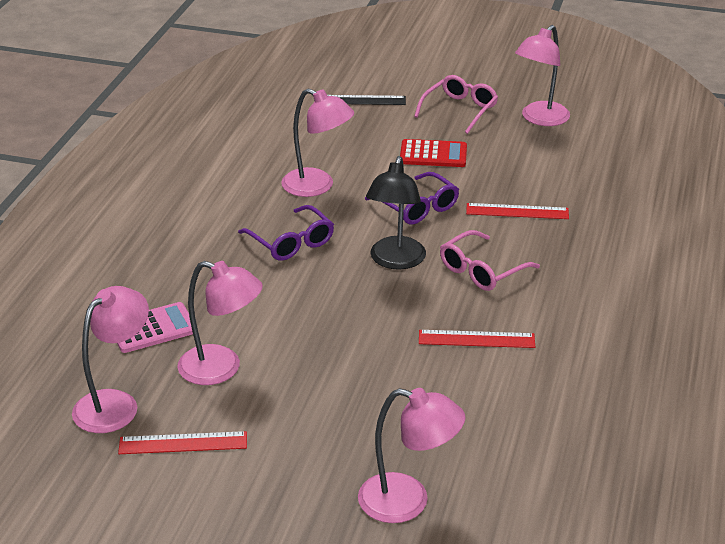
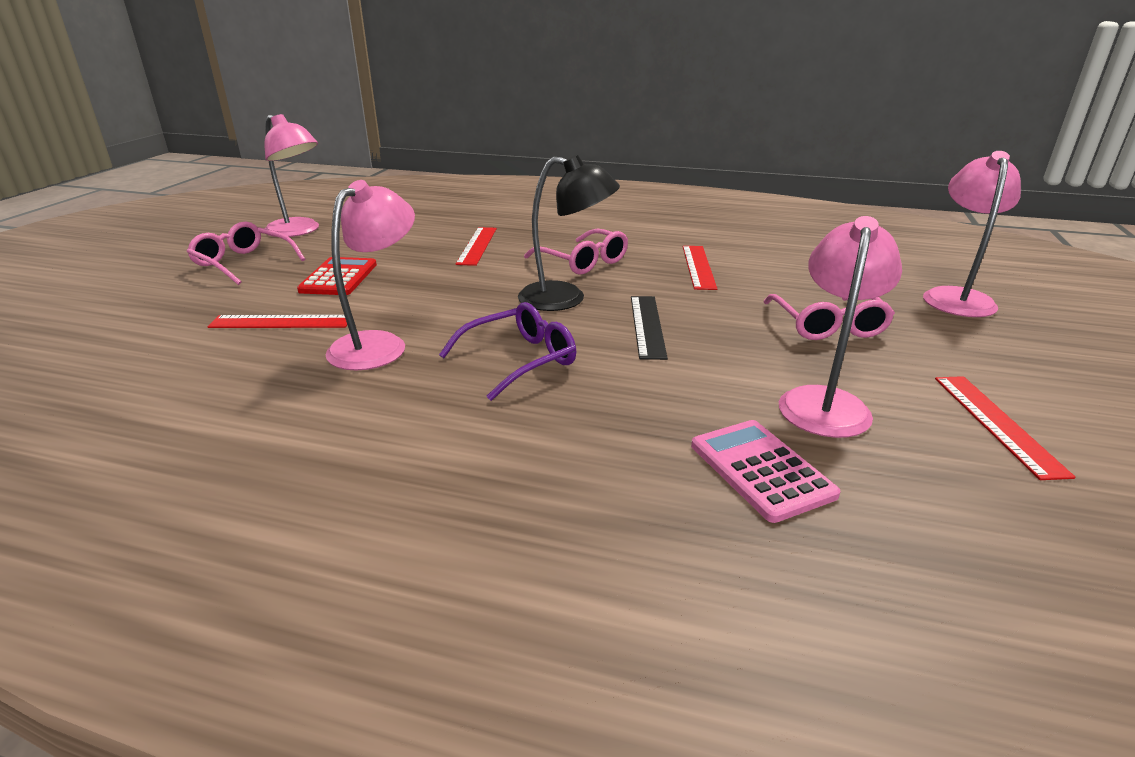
camera: 90 degrees left, 5 degrees down
pink lamp [72,286,149,433] -> none
black ruler [328,95,406,105] -> black ruler moved to [631,296,668,360]
purple glasses [365,172,459,225] -> none
none -> red ruler [207,315,347,328]
none -> pink glasses [764,294,895,340]

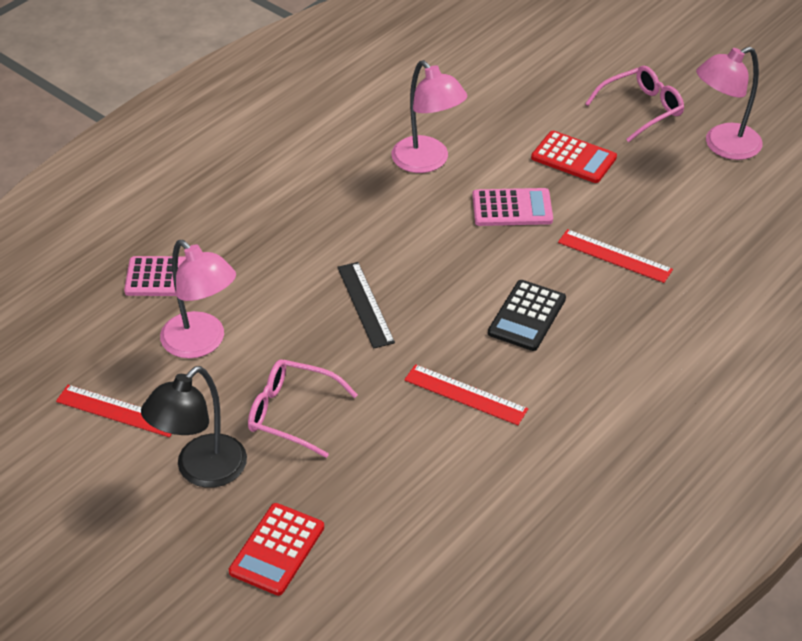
camera: 115 degrees right, 15 degrees up
red ruler [207,315,347,328] -> none
purple glasses [439,302,576,401] -> none
black lamp [518,155,620,311] -> black lamp moved to [141,366,247,488]
pink glasses [524,229,628,275] -> black calculator [488,280,566,351]
black ruler [631,296,668,360] -> black ruler turned 45 degrees clockwise [337,262,395,349]
pink lamp [923,151,1021,317] -> red calculator [229,503,324,596]
none -> pink calculator [472,188,553,226]

